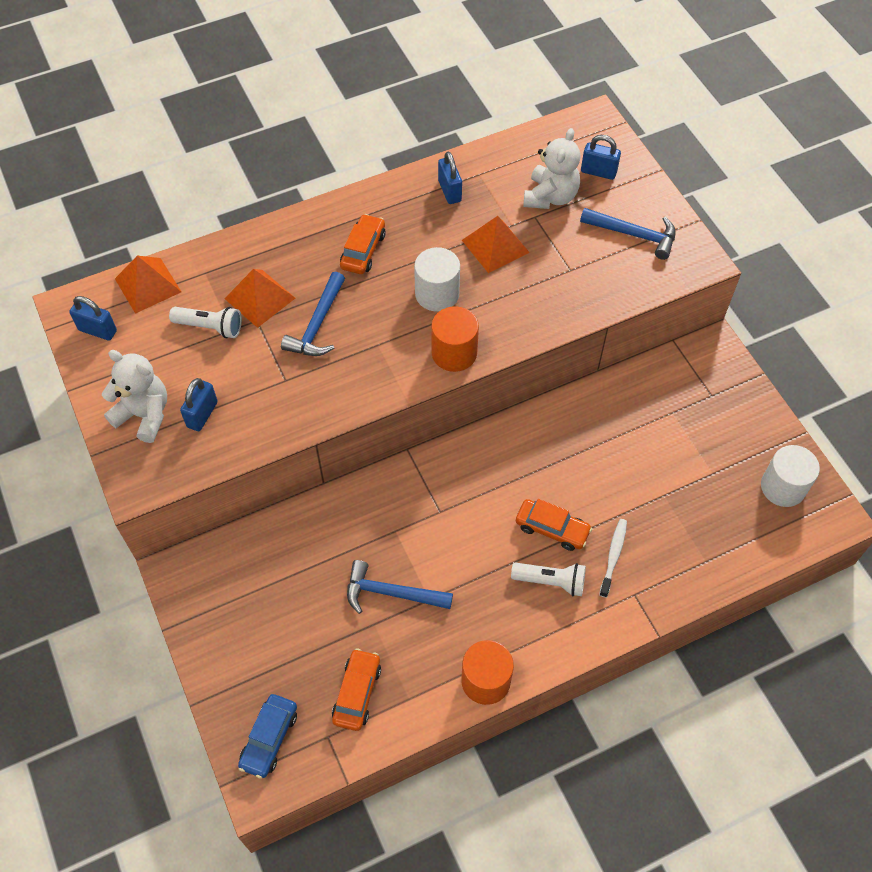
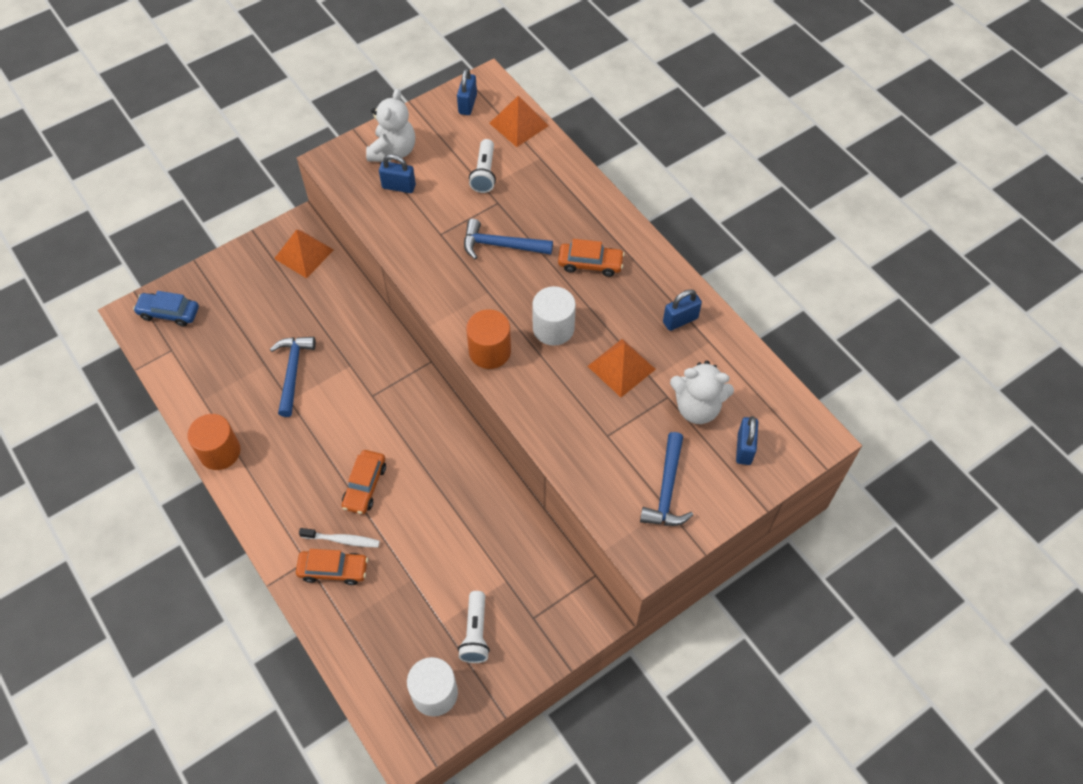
camera: 80 degrees right, 0 degrees up
orange pyramid [224,269,295,328] -> orange pyramid moved to [274,230,334,278]
orange car [332,648,381,731] -> orange car moved to [296,549,368,585]
white flashlight [511,562,586,596] -> white flashlight moved to [458,591,490,663]

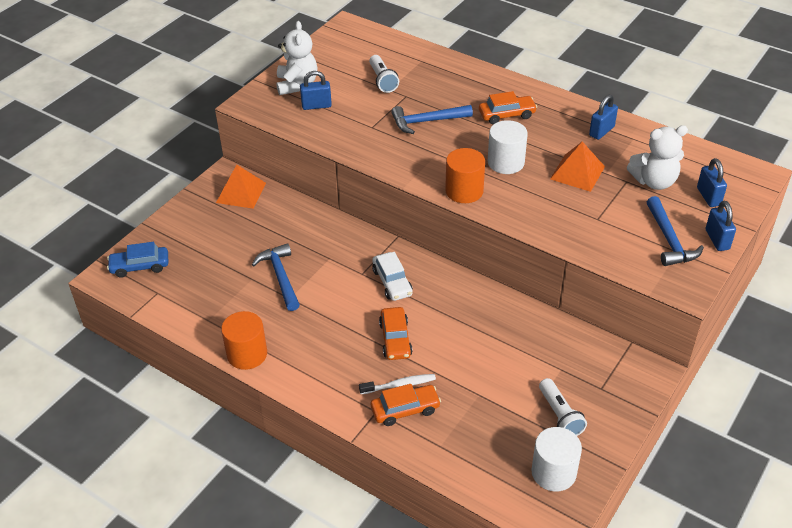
camera: 20 degrees left, 15 degrees down
blue padlock [457,68,477,115] -> blue padlock moved to [706,201,736,251]
orange pyramid [489,96,549,147] -> none
none -> white car [372,252,413,301]

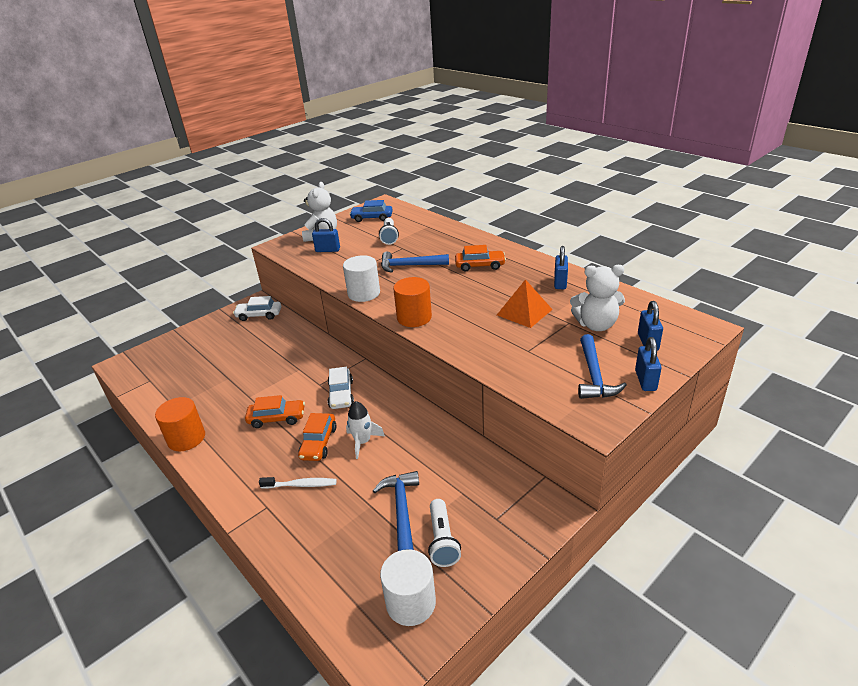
camera: 15 degrees right, 10 degrees down
blue car [107,242,168,278] -> blue car moved to [349,200,393,222]
orange pyramid [216,165,266,209] -> white car [233,296,281,321]
blue hammer [252,243,300,311] -> blue hammer moved to [373,471,419,551]
orange car [371,384,441,426] -> orange car moved to [245,395,305,428]
white cylinder [488,120,528,174] -> white cylinder moved to [343,255,380,302]
blue padlock [589,95,618,140] -> blue padlock turned 45 degrees counterclockwise [554,246,568,289]
none -> white rocket [346,401,385,459]

